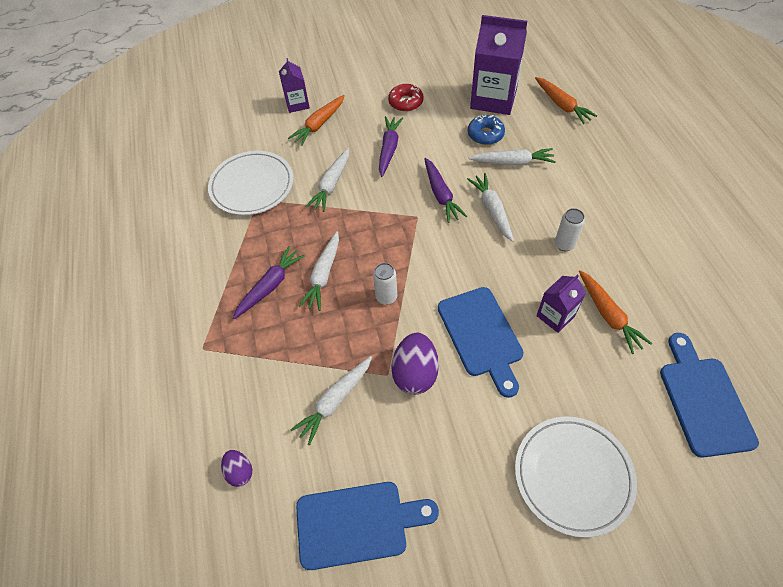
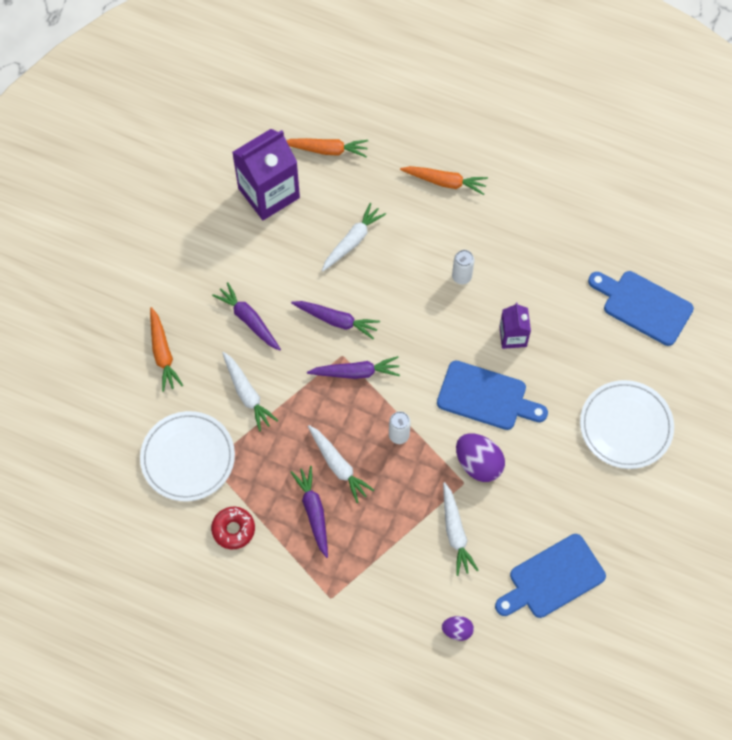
camera: 55 degrees left, 10 degrees up
purple carton [279,58,310,113] -> none
blue cutting board [296,482,439,570] -> blue cutting board turned 150 degrees counterclockwise [495,534,606,618]
red donut [388,84,423,112] -> red donut moved to [211,507,255,549]
white carrot [467,173,514,242] -> none
blue donut [468,115,505,145] -> none
orange carrot [579,270,652,354] -> orange carrot moved to [400,166,488,195]
none -> purple carrot [307,356,400,379]

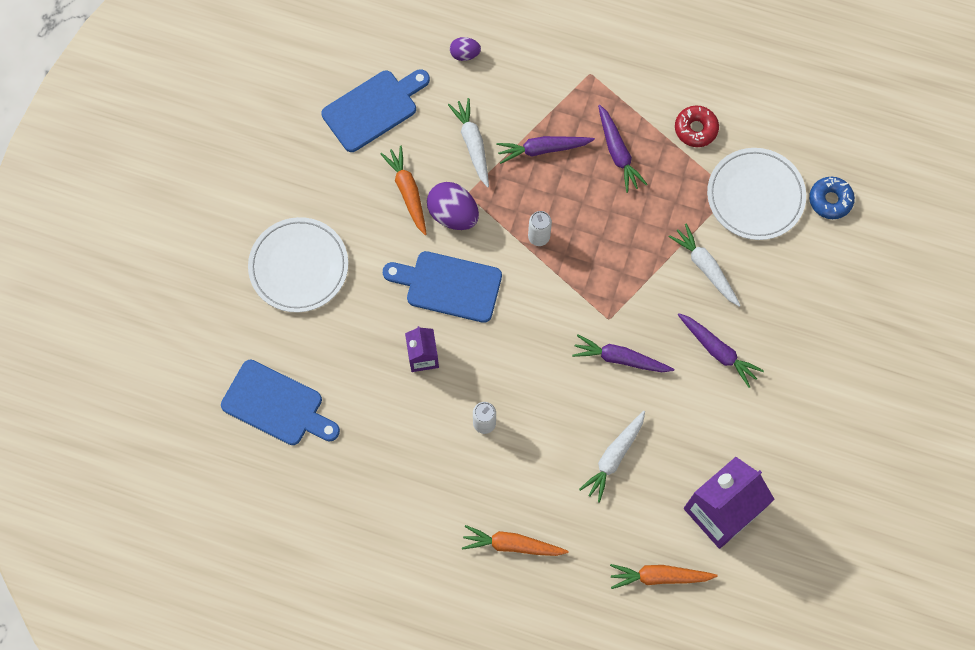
camera: 175 degrees right, 5 degrees up
orange carrot [150,307,183,392] -> orange carrot moved to [380,146,427,235]
purple carrot [307,356,400,379] -> purple carrot moved to [496,136,595,164]
white carrot [308,425,374,503] -> none
none -> blue donut [809,177,855,219]

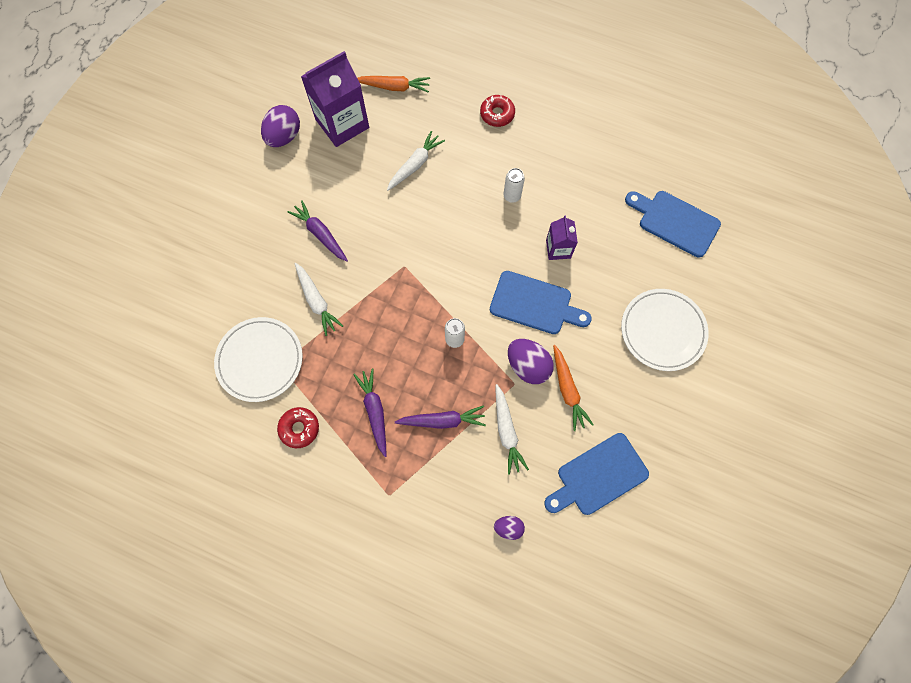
camera: 175 degrees left, 0 degrees up
orange carrot [462,525,569,556] -> red donut [480,95,515,127]
purple carrot [572,334,674,372] -> none
blue donut [809,177,855,219] -> none
none -> purple egg [261,105,300,147]

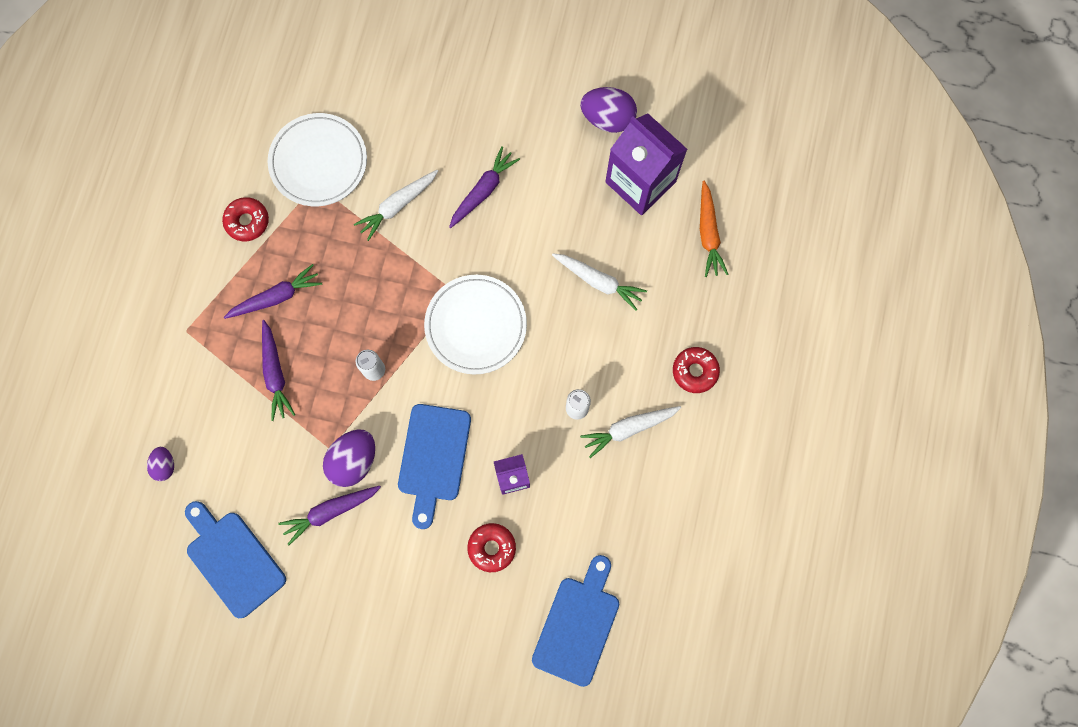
camera: 80 degrees right, 5 degrees up
white carrot [496,384,529,475] -> white carrot moved to [580,406,681,458]
orange carrot [553,345,594,431] -> purple carrot [278,486,381,545]
white plate [621,289,709,371] -> white plate moved to [424,275,527,374]
none -> red donut [467,523,516,572]

